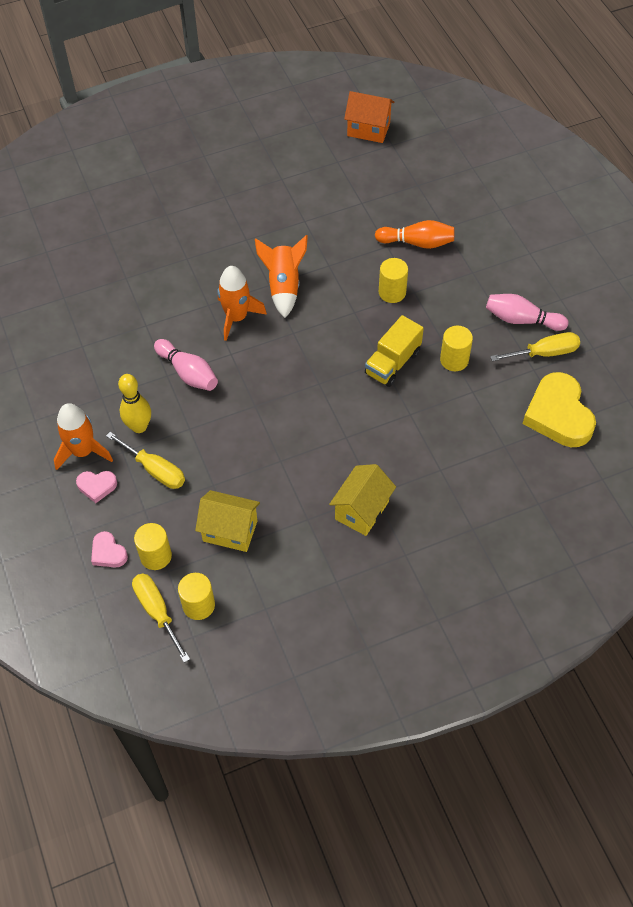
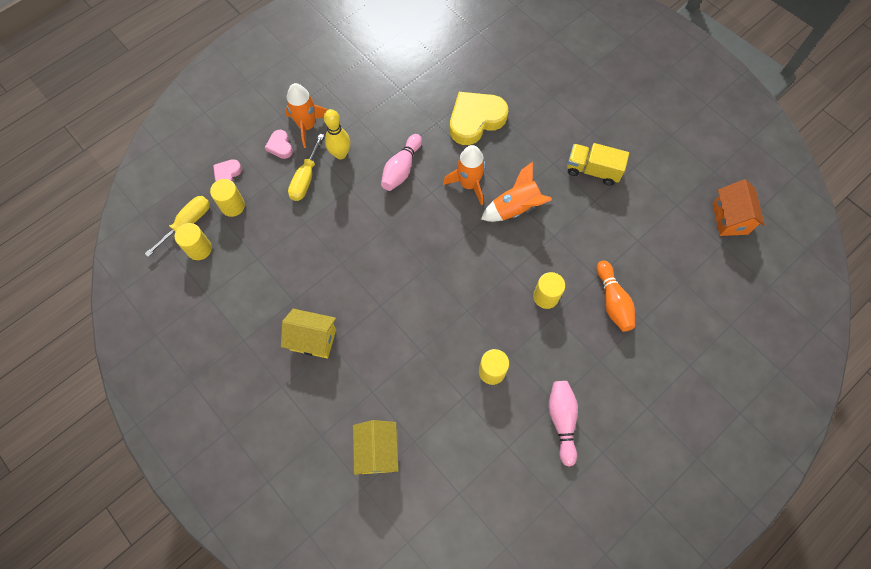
camera: 70 degrees right, 10 degrees up
yellow house [195,490,260,552] -> yellow house moved to [353,420,398,475]
yellow truck [365,315,424,387] -> yellow truck moved to [567,143,629,186]
yellow screwdriver [490,332,580,361] -> none
yellow heart [523,372,596,447] -> yellow heart moved to [450,92,508,145]

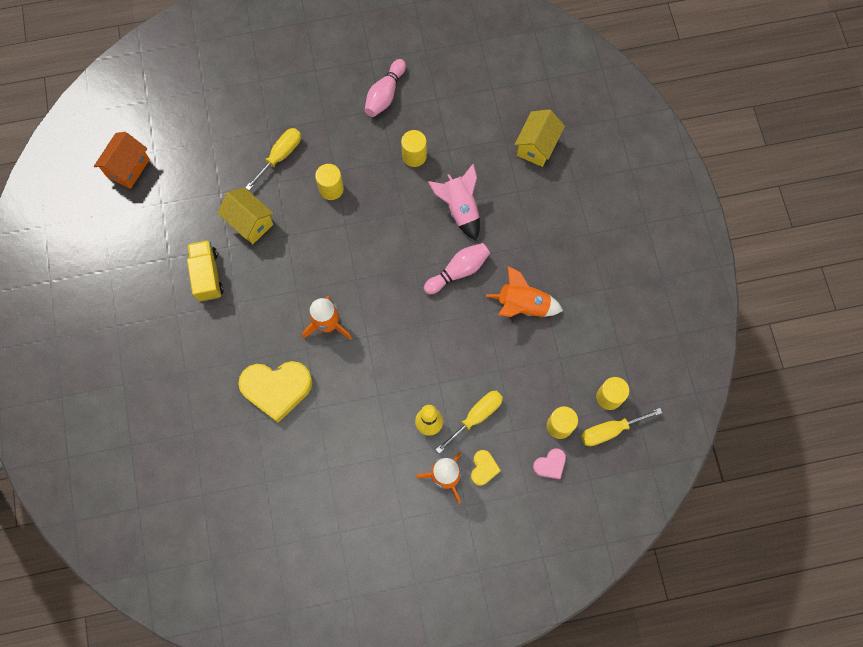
camera: 150 degrees left, 5 degrees up
pink heart [265,130,293,159] -> yellow heart [471,450,501,486]
yellow house [281,309,336,358] -> yellow house moved to [217,187,274,244]
pink bowling pin [381,134,422,191] -> pink bowling pin moved to [424,243,490,294]
orange rocket [481,162,552,222] -> orange rocket moved to [486,266,563,317]
yellow truck [567,143,629,186] -> yellow truck turned 150 degrees counterclockwise [187,240,224,301]
orange bowling pin [597,260,635,332] -> yellow screwdriver [245,128,301,191]
none -> pink rocket [428,163,480,240]

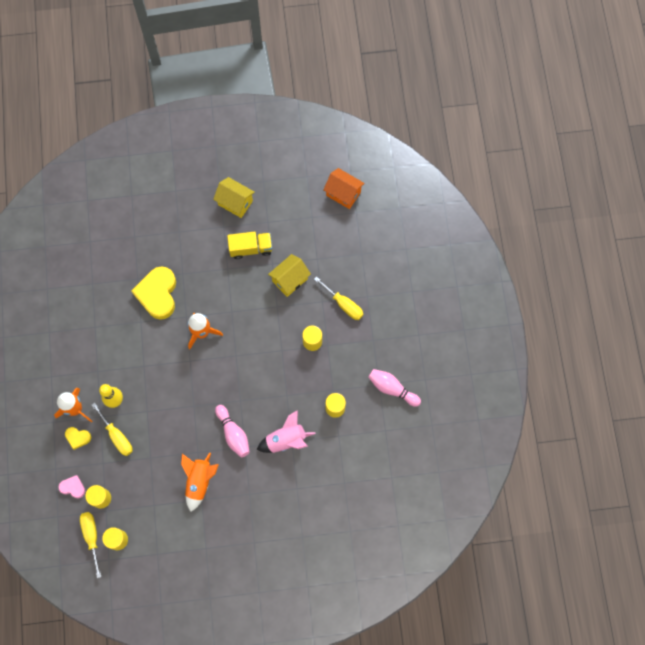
camera: 95 degrees right, 0 degrees up
yellow house [514,109,565,167] -> yellow house moved to [213,177,255,218]
pink heart [533,448,566,479] -> pink heart turned 135 degrees clockwise [58,475,85,498]

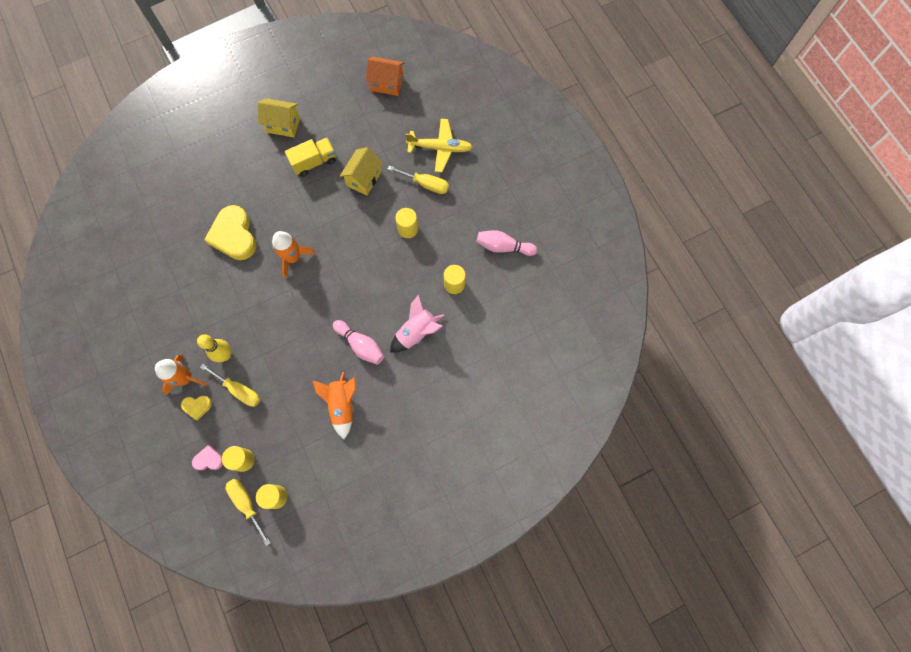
camera: 20 degrees left, 0 degrees up
none -> yellow plane [405,119,473,172]

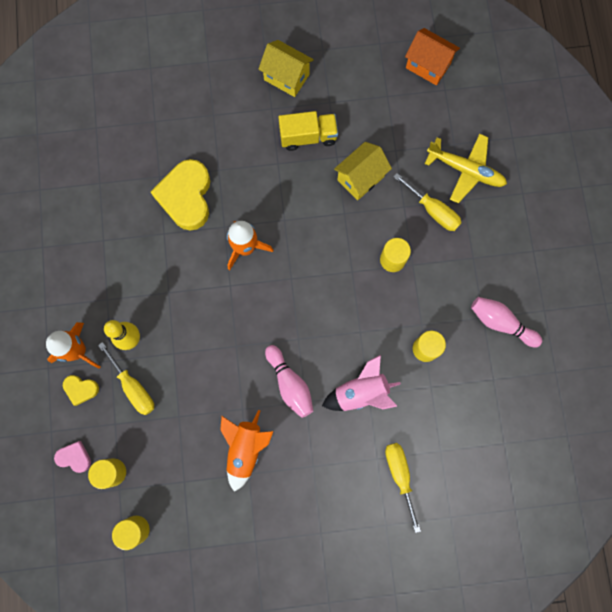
camera: 20 degrees right, 5 degrees up
yellow screwdriver [226,479,271,546] -> yellow screwdriver moved to [385,443,421,533]

